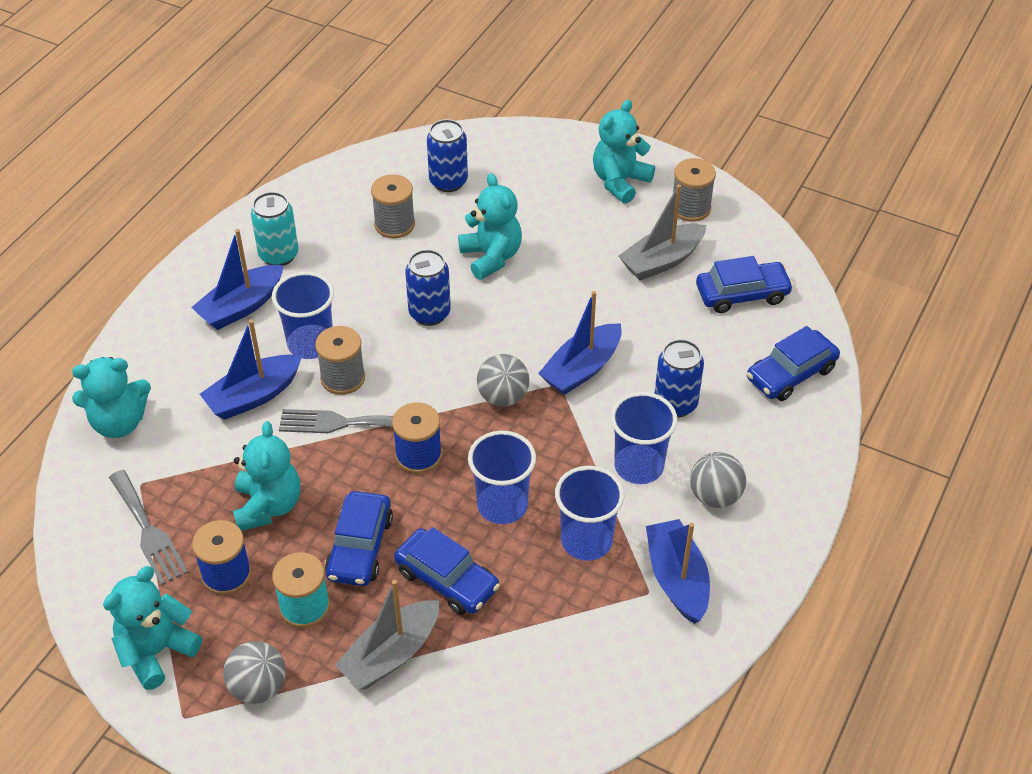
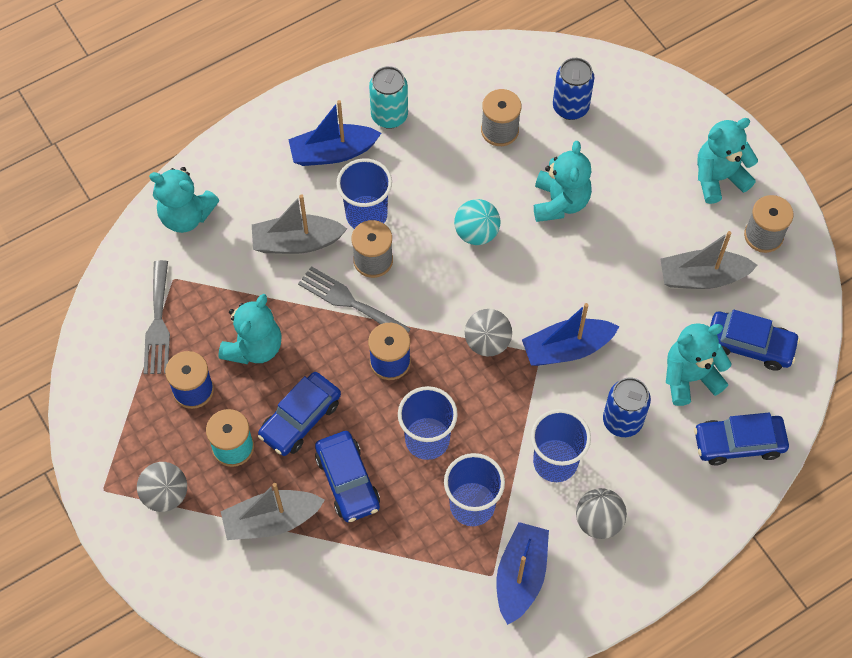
camera: 30 degrees right, 15 degrees up
turquoise teddy bear [103,566,202,690] -> turquoise teddy bear moved to [666,323,732,406]
blue boat [200,319,302,419] -> grey boat [252,194,347,254]
blue can [405,250,451,326] -> turquoise ball [454,199,501,245]

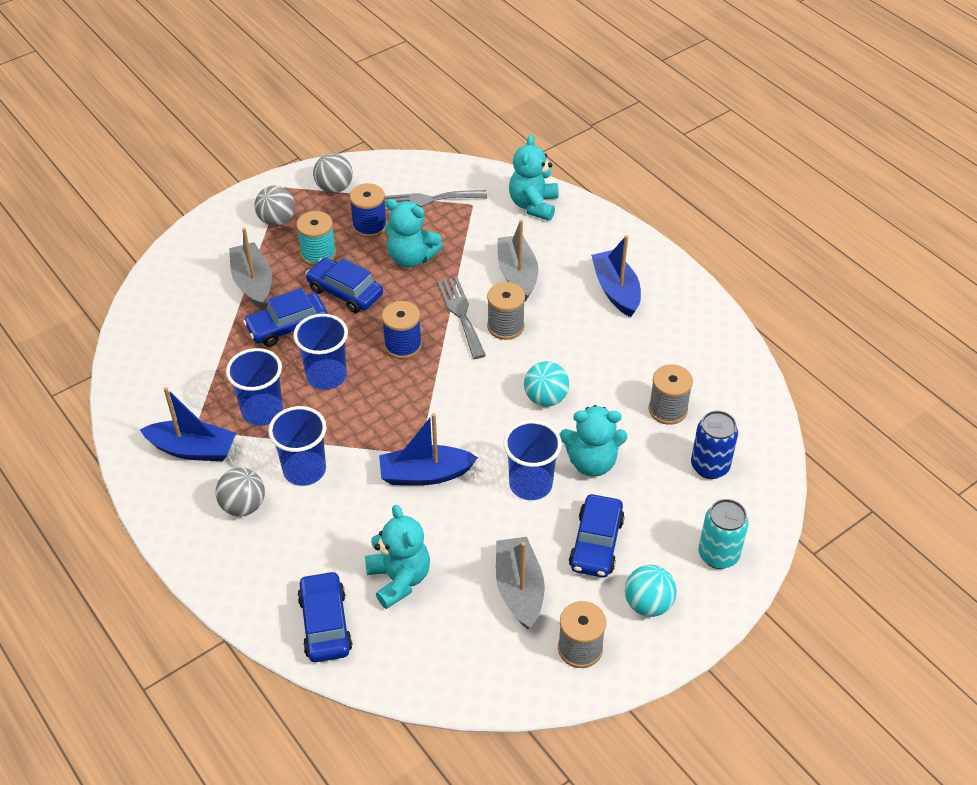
camera: 85 degrees right, 15 degrees down
grey fork [298,266,411,333] -> grey fork turned 45 degrees counterclockwise [437,277,486,359]
blue cup [336,158,392,229] -> blue cup moved to [503,420,562,500]
turquoise can [369,66,408,129] -> turquoise can moved to [698,499,749,569]
grey ball [465,309,512,356] -> grey ball moved to [313,153,353,193]
blue boat [522,303,619,366] -> blue boat turned 75 degrees counterclockwise [379,413,478,485]
blue can [603,378,651,437] -> none
turquoise teddy bear [697,118,758,204] -> turquoise ball [625,565,677,617]
blue car [710,310,800,371] -> blue car moved to [569,494,625,578]

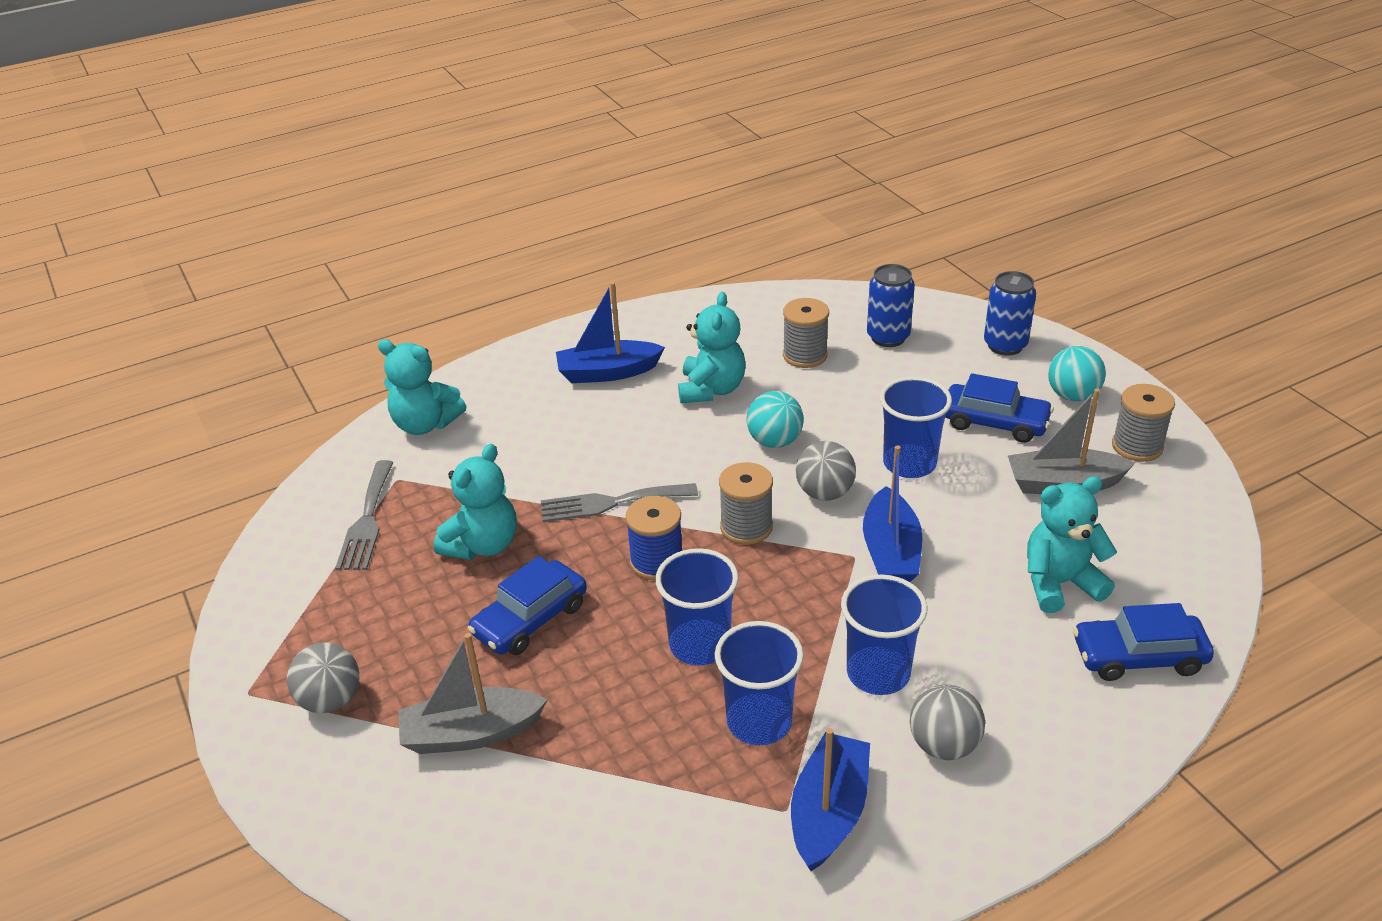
camera: 80 degrees left, 10 degrees down
blue car [243,288,328,347] -> none
turquoise spool [296,211,336,266] -> none
grey ball [313,153,353,193] -> grey ball moved to [796,441,856,501]
blue spool [349,183,387,238] -> none
grey spool [487,282,525,340] -> grey spool moved to [719,462,773,545]
grey boat [498,220,538,302] -> none
turquoise teddy bear [559,405,627,477] -> turquoise teddy bear moved to [678,292,745,403]
turquoise can [698,499,749,569] -> blue can [984,271,1036,356]

